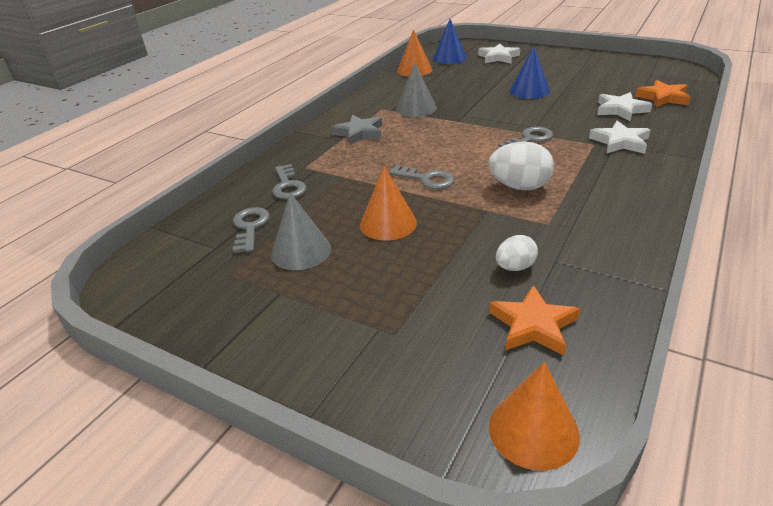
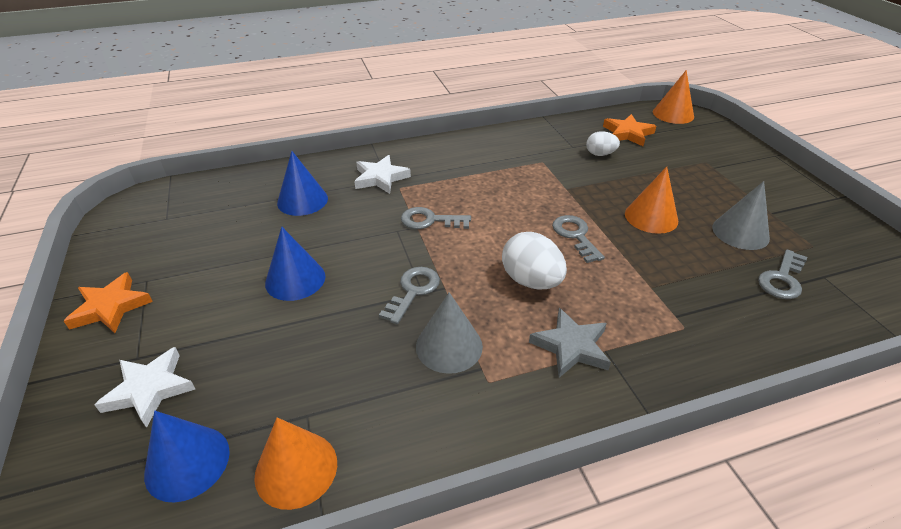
camera: 140 degrees left, 5 degrees up
grey key [272,164,307,199] -> grey key moved to [379,267,440,324]
white egg [488,142,554,191] -> white egg moved to [502,232,567,290]
white star [597,92,652,121] -> blue cone [277,151,328,216]
orange star [635,80,691,107] -> orange star moved to [64,272,153,333]

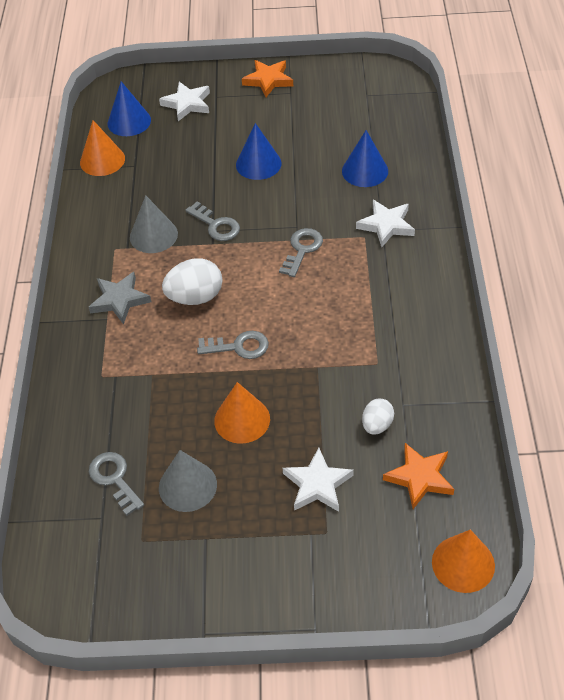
camera: 110 degrees right, 10 degrees up
none -> white star [283,448,354,512]

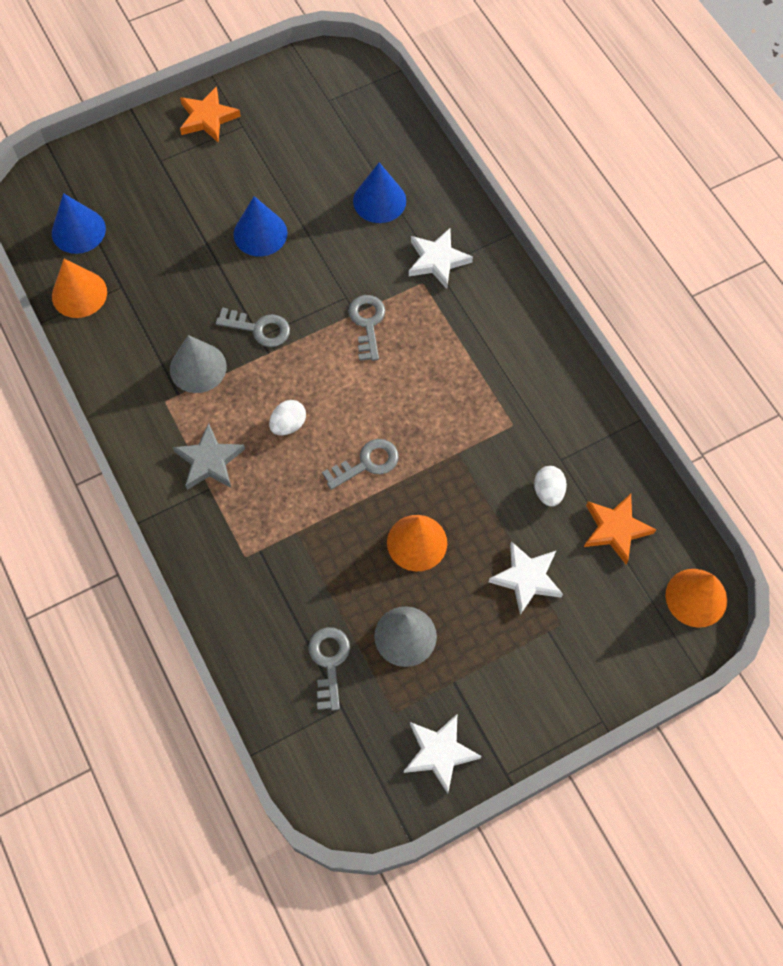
camera: 30 degrees left, 15 degrees up
grey key [89,452,144,516] -> grey key turned 60 degrees clockwise [308,627,350,711]
white star [159,82,210,121] -> white star moved to [404,714,482,794]
white egg [162,258,222,305] -> white egg [269,400,306,435], size x0.60

